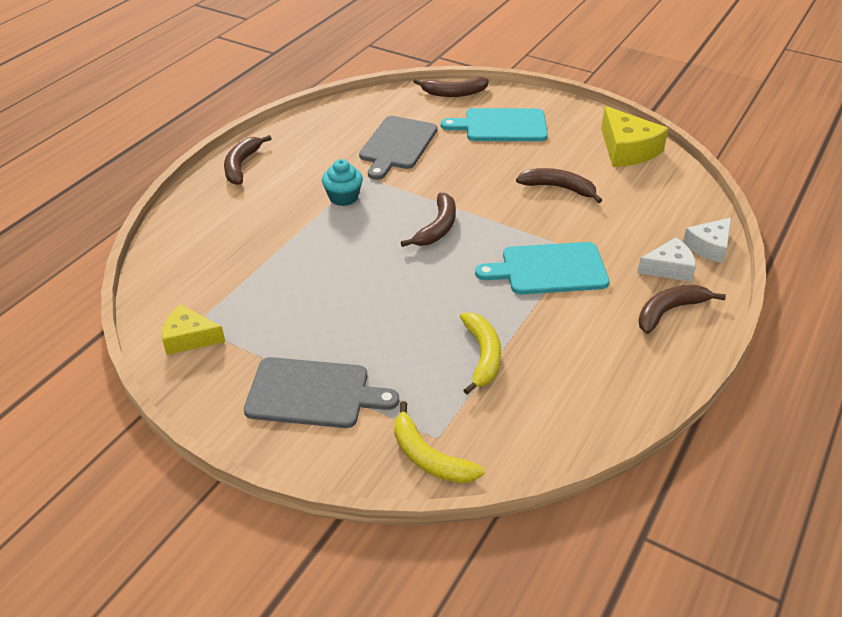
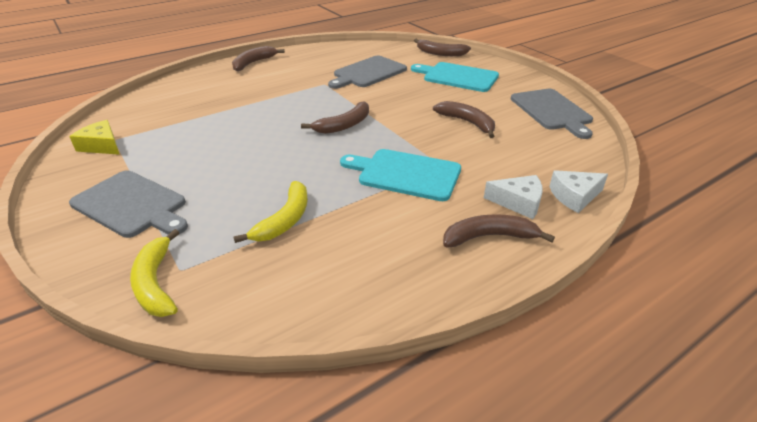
camera: 25 degrees right, 5 degrees down
turquoise cupcake [322,159,363,206] -> none
yellow cheese [601,106,669,167] -> grey cutting board [511,89,593,139]

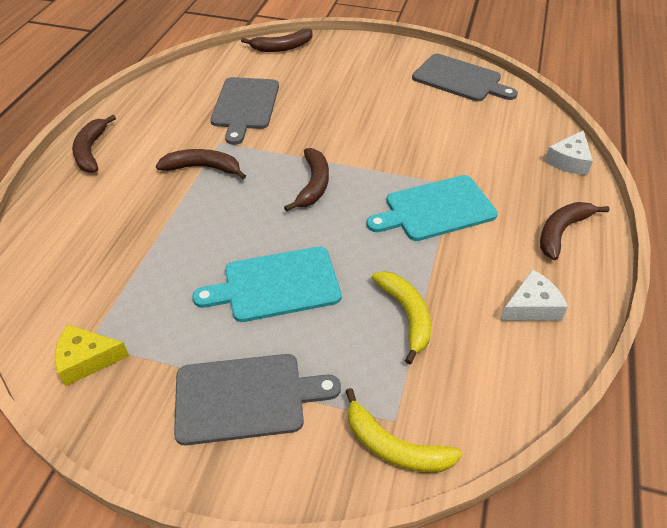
camera: 40 degrees left, 10 degrees up
turquoise cutting board [411,62,499,92] -> turquoise cutting board moved to [192,247,341,322]
brown banana [433,101,495,138] -> brown banana moved to [156,149,246,179]
white cheese [484,175,543,219] -> white cheese moved to [500,269,568,321]

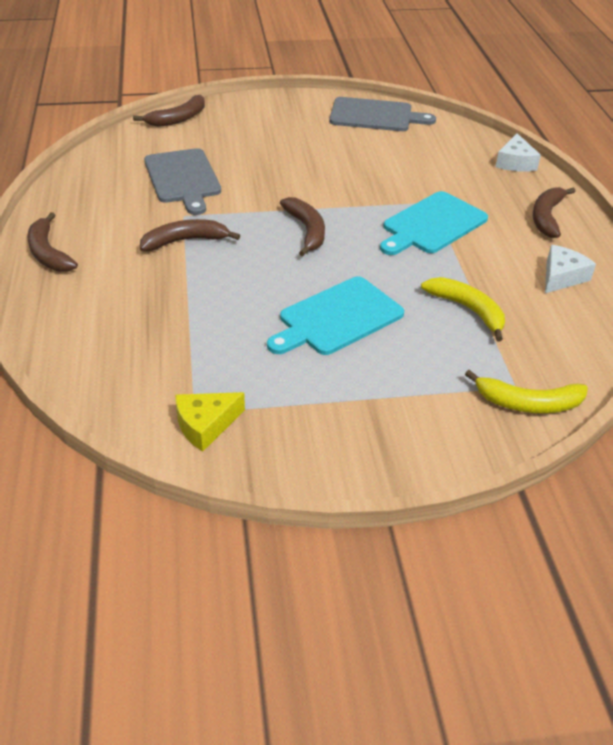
camera: 25 degrees left, 5 degrees down
grey cutting board [174,354,341,445] -> none

